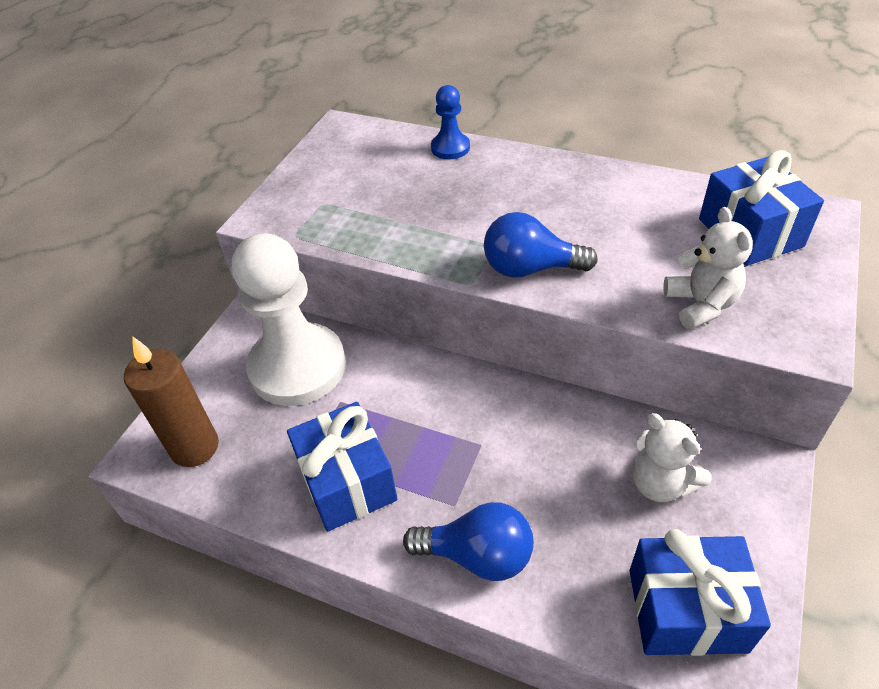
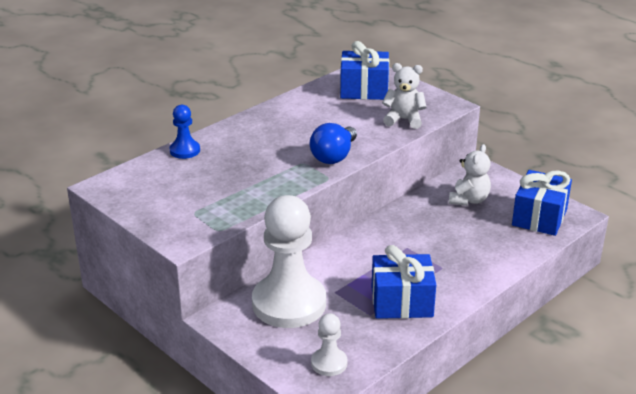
camera: 70 degrees left, 15 degrees down
brown candle [124,336,219,467] -> white pawn [311,313,347,376]
blue light bulb [403,502,534,581] -> none
white teddy bear [632,413,712,502] -> white teddy bear turned 45 degrees counterclockwise [449,144,491,206]

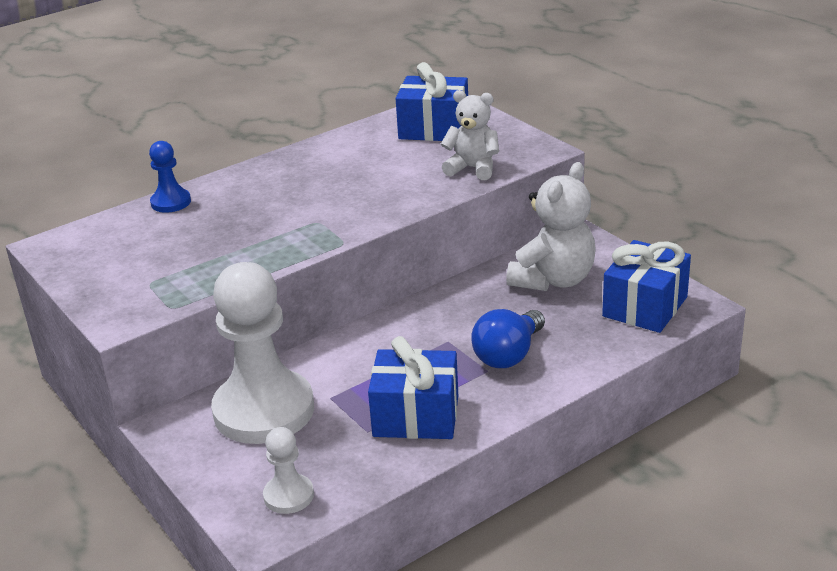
camera: 10 degrees right, 0 degrees up
blue light bulb [310,123,357,164] -> blue light bulb moved to [471,309,545,368]
white teddy bear [449,144,491,206] -> white teddy bear [506,162,596,291], size x1.50

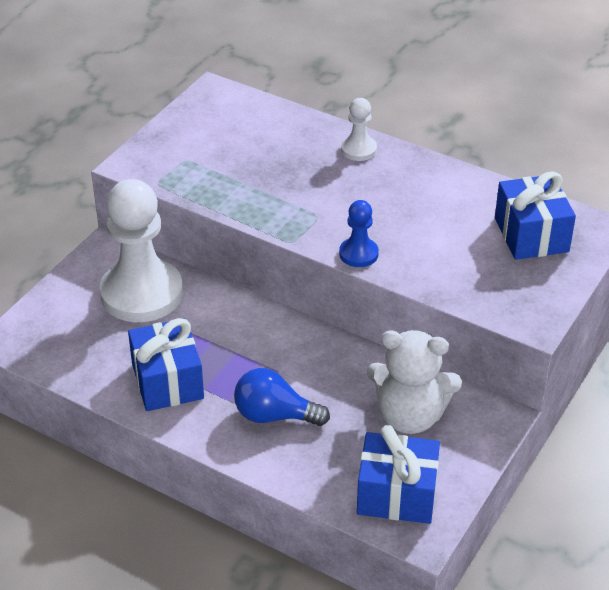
camera: 65 degrees right, 10 degrees up
blue pawn [149,141,191,213] -> blue pawn moved to [339,200,379,267]
white pawn [263,427,314,514] -> white pawn moved to [341,98,377,161]
white teddy bear [441,90,499,180] -> none

